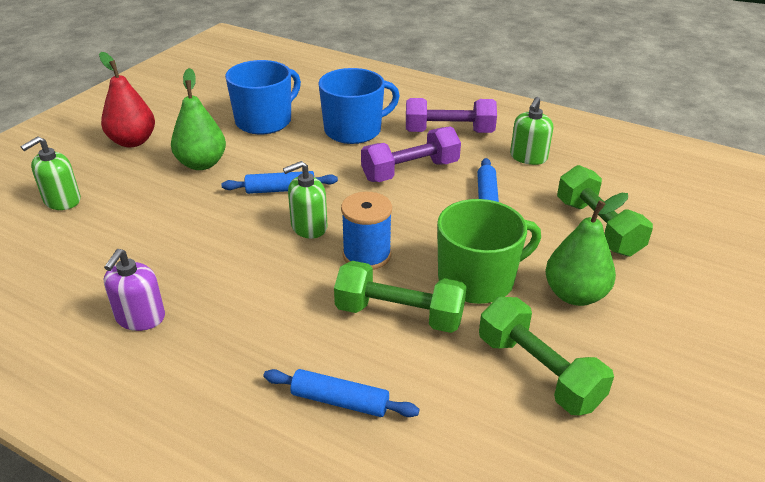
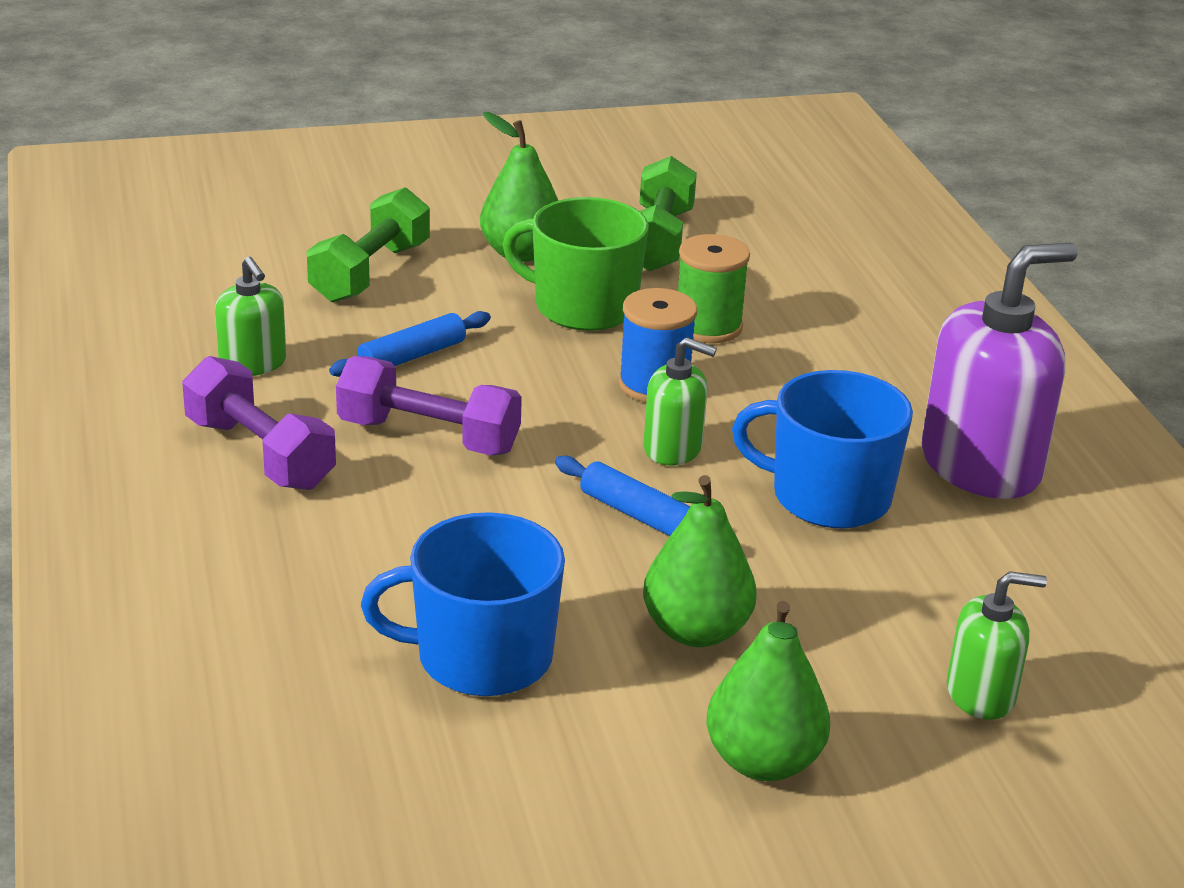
camera: 135 degrees left, 5 degrees down
red pear [99,52,155,147] -> green pear [706,601,830,781]
purple soap dispenser [104,249,165,331] -> purple soap dispenser [922,243,1078,499], size x1.89
blue rolling pin [263,369,420,417] -> none
blue mug [318,68,400,144] -> blue mug moved to [732,370,913,528]
green dumbbell [334,261,467,333] -> green spool [678,234,750,343]
green soap dispenser [510,97,553,165] -> green soap dispenser turned 75 degrees clockwise [215,257,286,376]

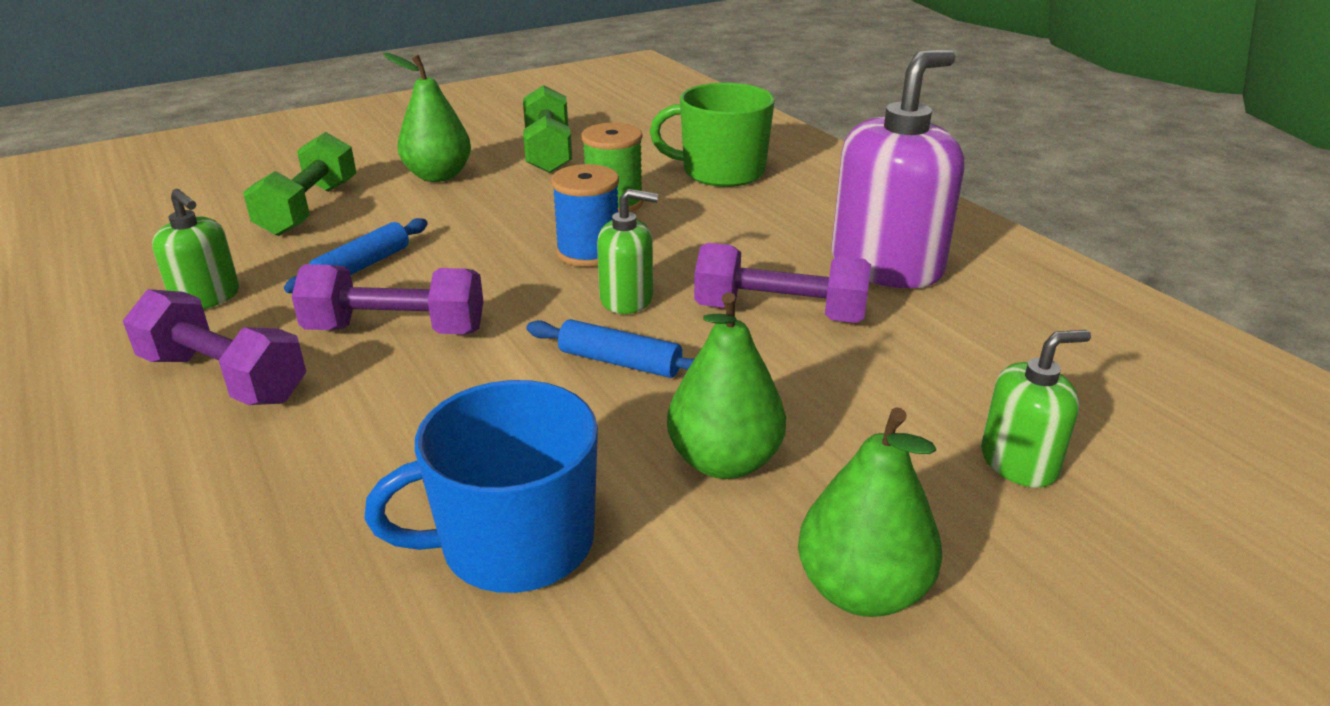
camera: 15 degrees left, 0 degrees up
green mug [502,197,649,331] -> green mug moved to [650,83,775,187]
blue mug [732,370,913,528] -> purple dumbbell [694,243,871,323]

